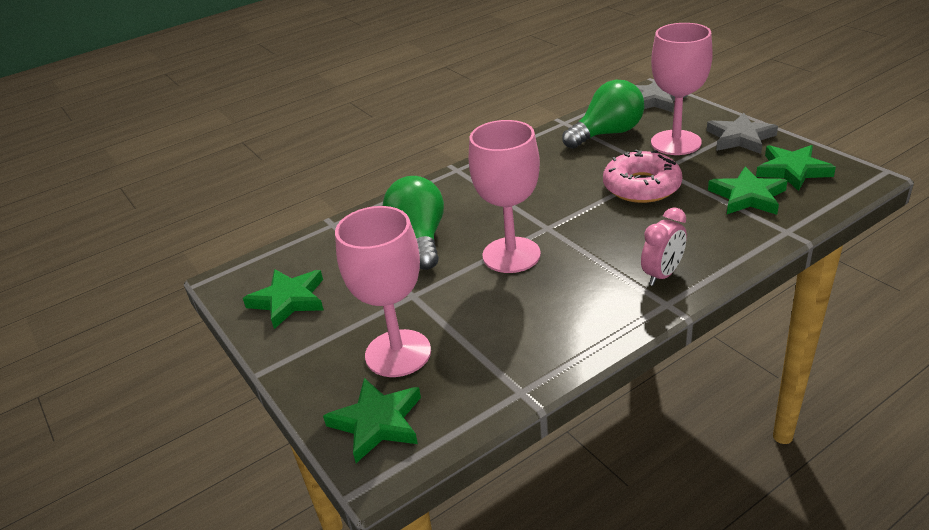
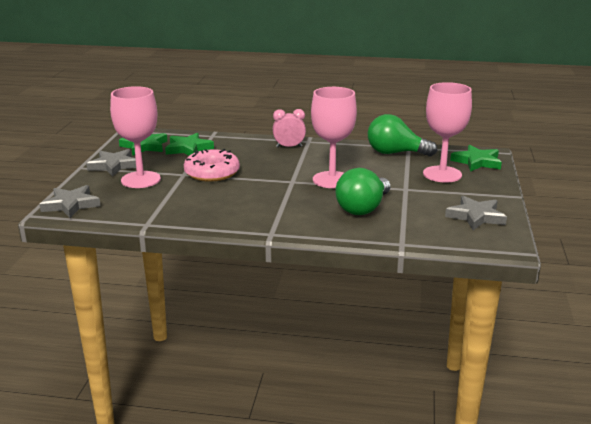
camera: 140 degrees left, 10 degrees down
green star [243,269,324,329] -> grey star [445,196,507,230]
green light bulb [562,80,644,149] -> green light bulb moved to [368,114,437,156]

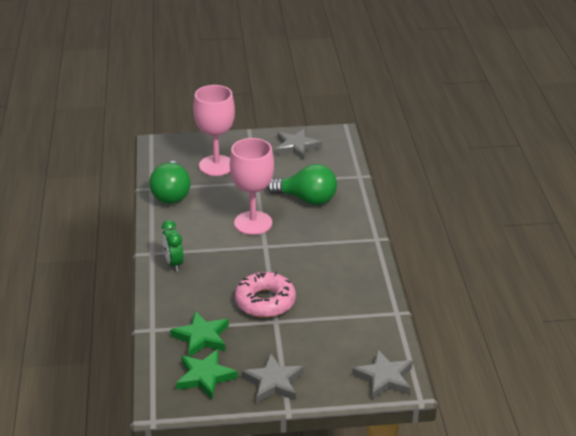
camera: 105 degrees left, 10 degrees up
pink goblet [110,86,161,188] -> none
pink clock [273,109,306,147] -> green clock [162,220,184,272]
green star [450,145,502,172] -> none

